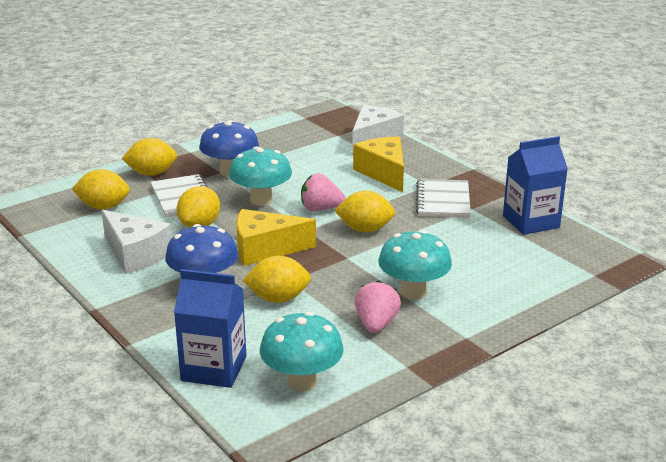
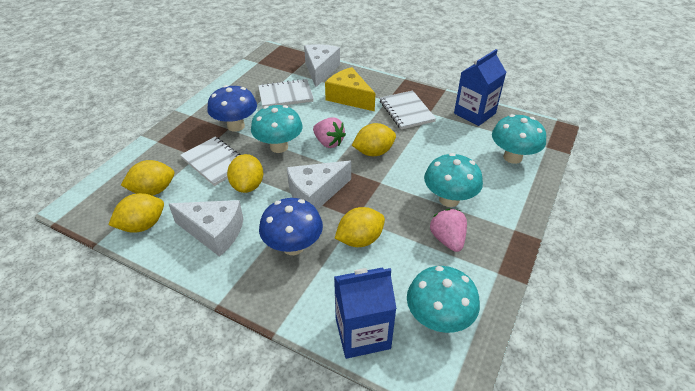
camera: 25 degrees left, 15 degrees up
yellow lemon [122,138,177,176] -> yellow lemon moved to [108,193,164,233]
yellow cheese [236,209,316,266] -> white cheese [287,161,351,210]
pink strawberry [301,174,345,211] -> pink strawberry turned 120 degrees counterclockwise [313,117,346,148]
none -> white notebook [258,79,314,107]
none -> turquoise mushroom [492,114,546,164]

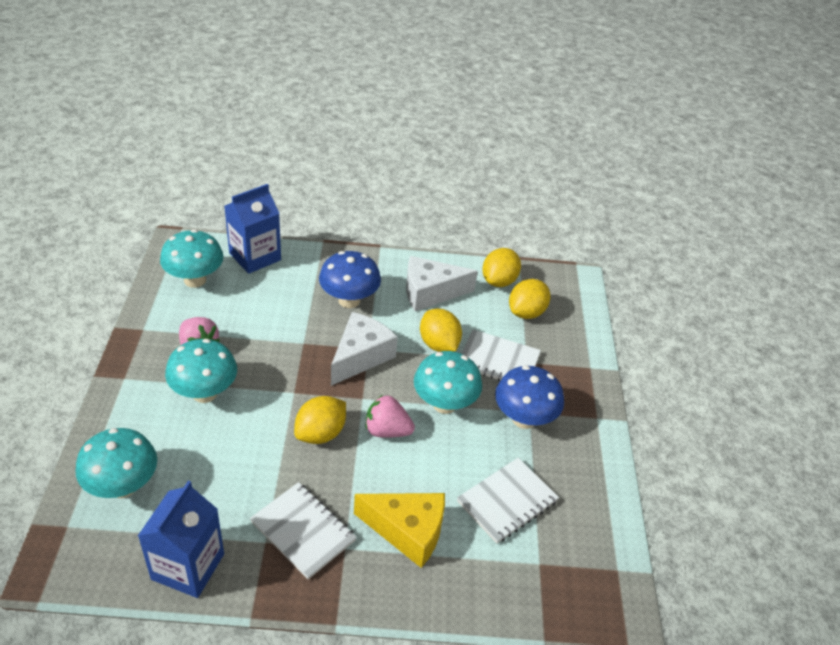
camera: 150 degrees right, 0 degrees up
white cheese [304,44,340,87] -> none
yellow lemon [335,207,385,247] -> none

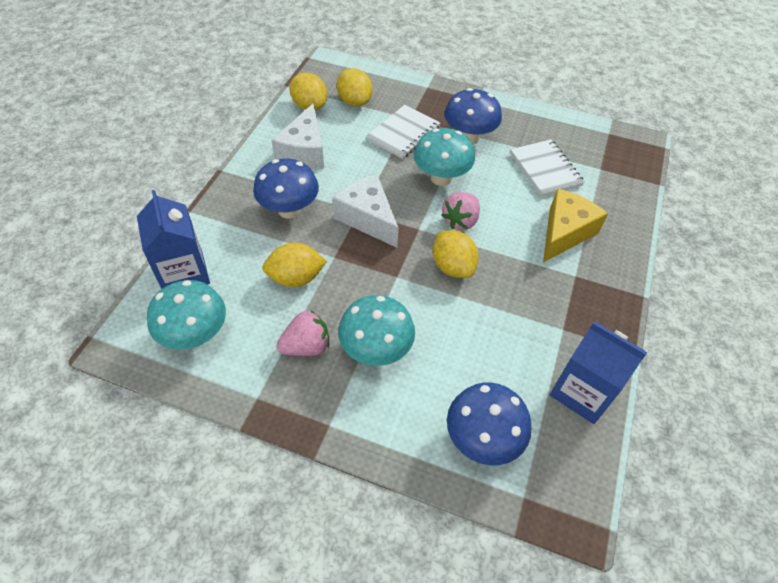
camera: 70 degrees left, 10 degrees up
turquoise mushroom [75,428,157,498] -> blue mushroom [447,383,531,465]
white notebook [250,482,357,579] -> none
yellow lemon [420,309,462,352] -> yellow lemon moved to [262,243,327,287]

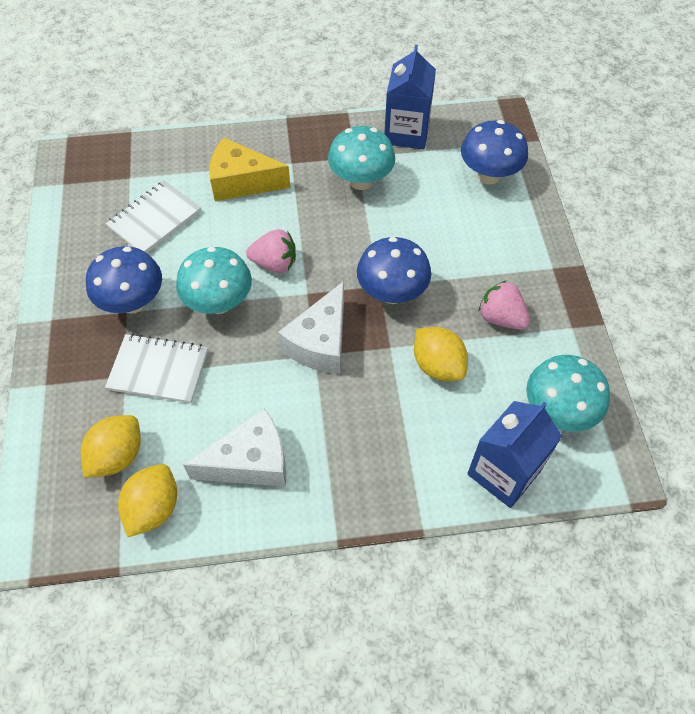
camera: 115 degrees left, 5 degrees up
blue mushroom [253,159,319,219] -> blue mushroom moved to [357,237,431,304]
turquoise mushroom [338,295,415,366] -> turquoise mushroom moved to [328,126,395,190]
yellow lemon [433,230,479,278] -> none

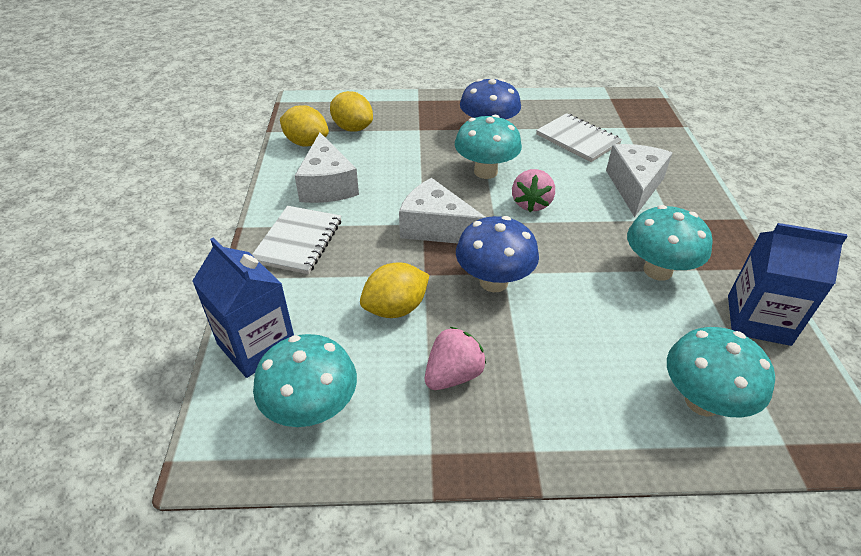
camera: 95 degrees right, 15 degrees down
white notebook [105,334,208,403] -> white notebook moved to [252,206,341,274]
yellow cheese [209,138,291,201] -> white cheese [606,144,672,217]
blue mushroom [461,120,528,184] -> turquoise mushroom [667,327,775,418]

